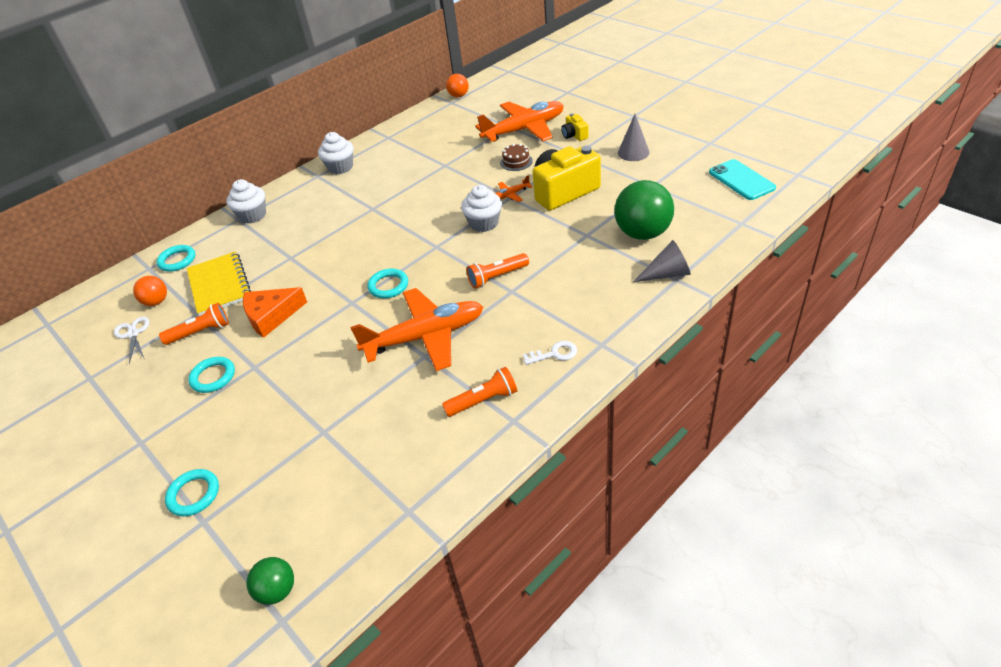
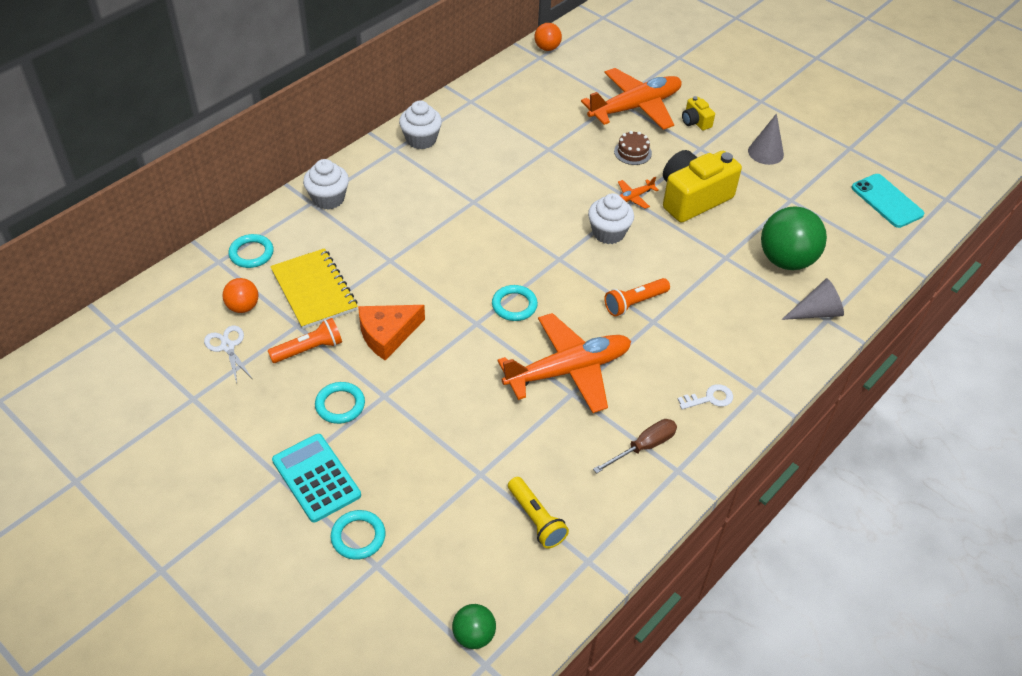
camera: 10 degrees left, 5 degrees up
orange flashlight [442,367,517,417] -> brown screwdriver [593,419,677,474]
none -> turquoise calculator [272,434,361,522]
none -> yellow flashlight [508,477,569,549]

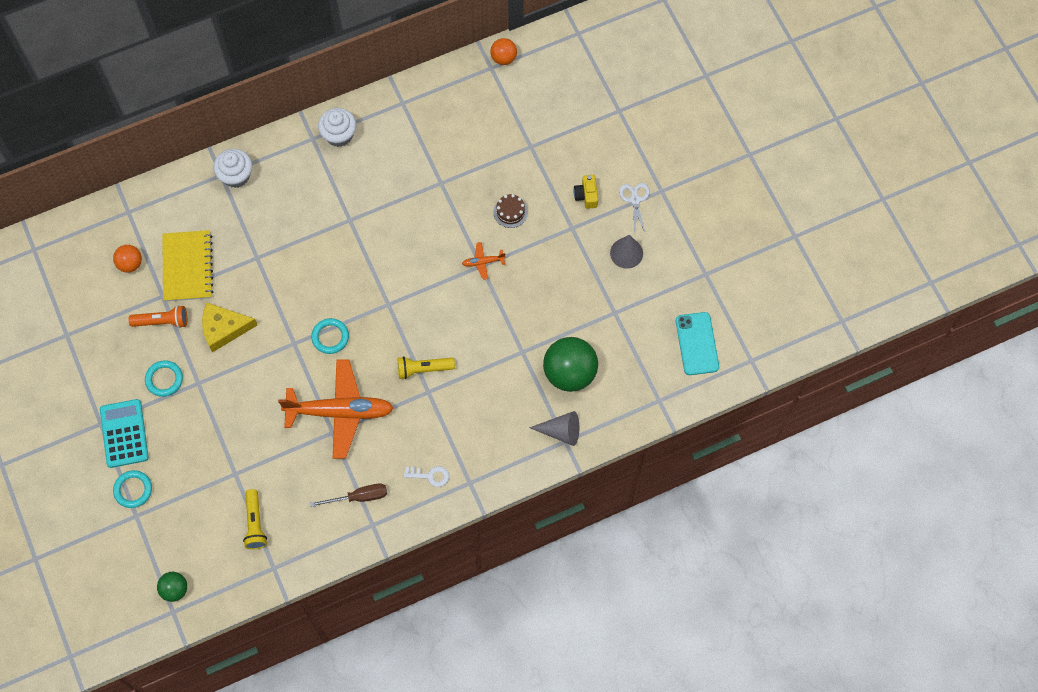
camera: 25 degrees right, 20 degrees up
white scissors [204,326,252,383] -> white scissors moved to [619,183,650,234]
turquoise ring [228,234,274,268] -> none
orange cheese [358,305,425,361] -> yellow cheese [202,302,257,352]
orange plane [581,68,682,130] -> none
white cupcake [588,193,634,244] -> none
orange flashlight [604,278,670,317] -> yellow flashlight [397,356,455,379]
yellow camera [663,150,742,223] -> none

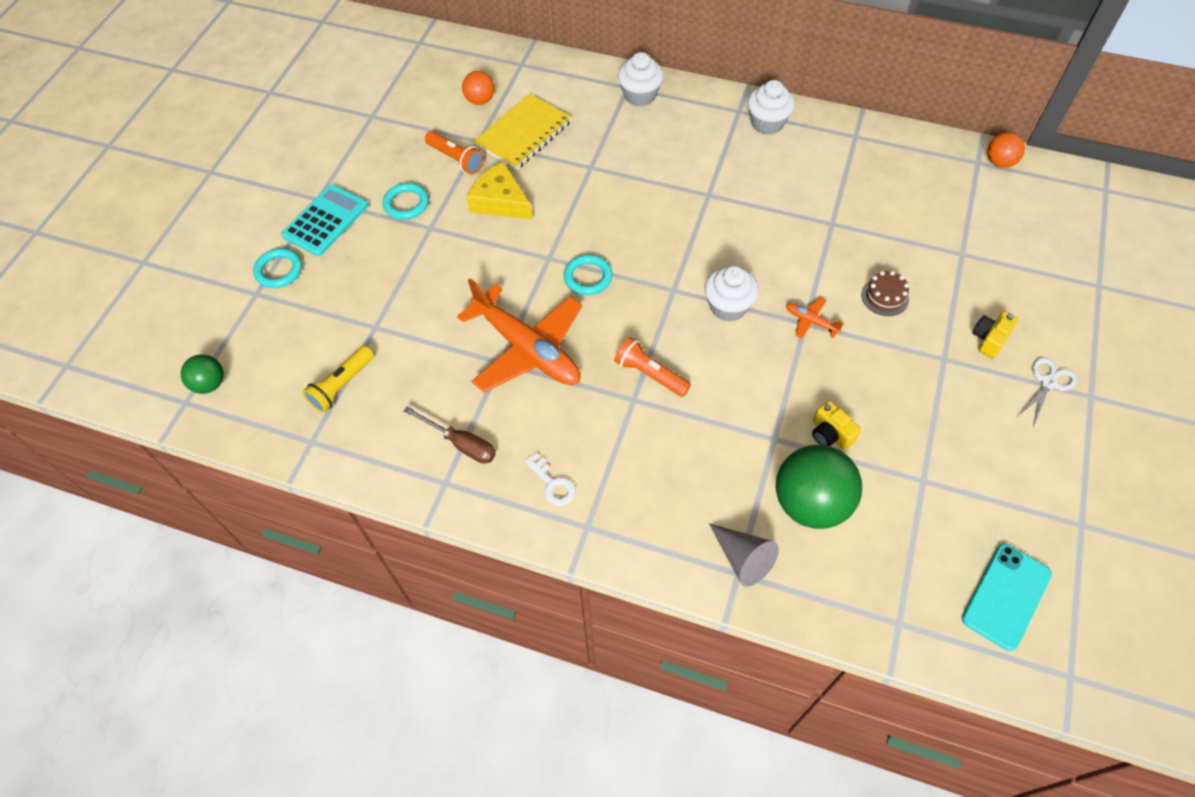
camera: 45 degrees right, 10 degrees down
yellow flashlight [397,356,455,379] -> orange flashlight [614,337,691,397]
grey cone [610,235,643,269] -> none
none -> white cupcake [705,266,759,322]
none -> yellow camera [812,401,861,450]

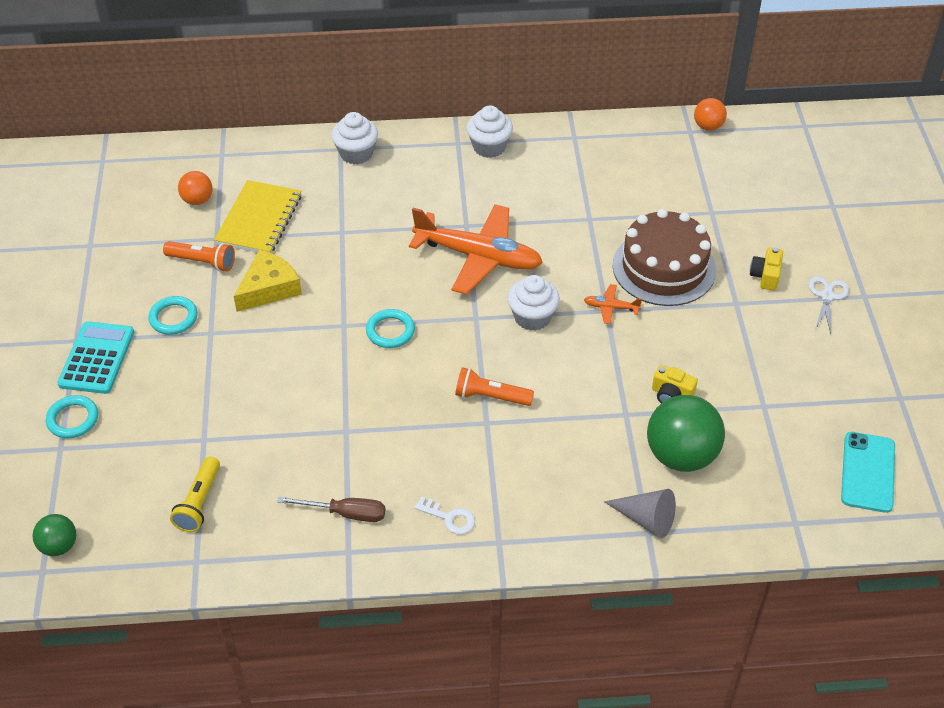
camera: 25 degrees left, 10 degrees down
orange plane [457,278,582,392] -> orange plane moved to [409,204,543,295]
yellow cheese [467,162,533,220] -> yellow cheese turned 120 degrees clockwise [234,249,302,312]
brown cake [861,271,909,316] -> brown cake [612,209,716,306], size x2.32

